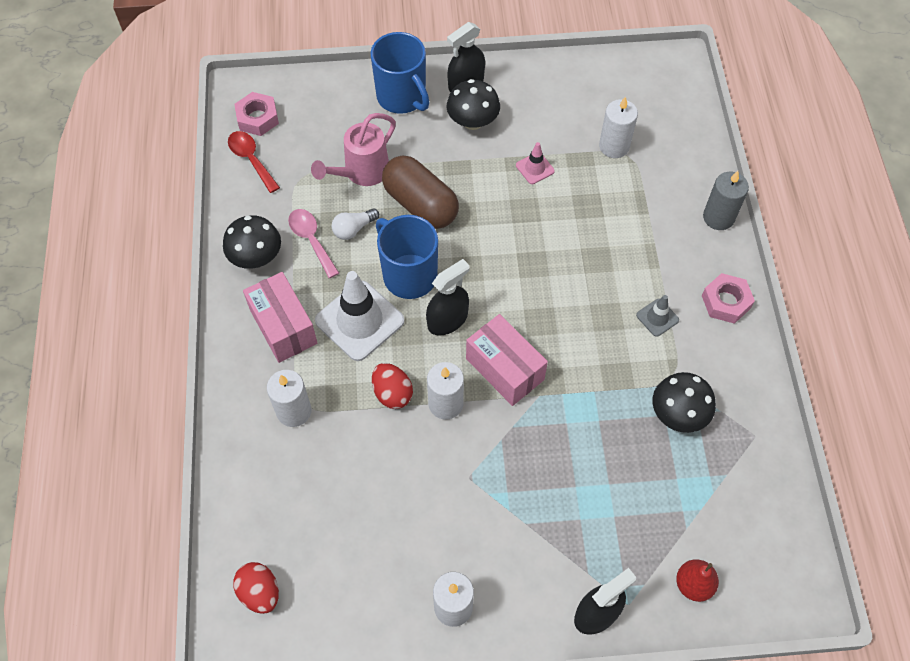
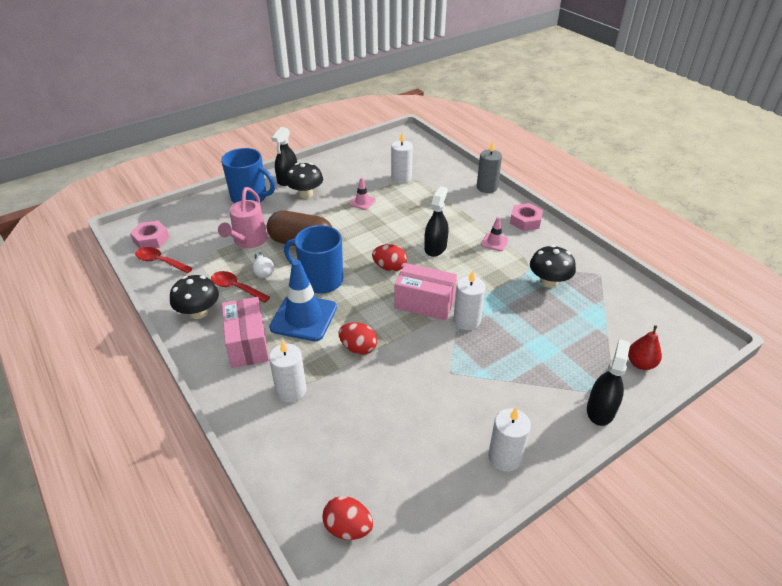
camera: 30 degrees left, 20 degrees down
pink box [243,272,318,363] -> pink box turned 45 degrees clockwise [222,297,269,368]
pink spoon [288,209,339,278] -> red spoon [211,271,270,303]
white traffic cone [315,271,404,361] -> blue traffic cone [269,260,337,341]
white light bulb [332,208,379,240] -> white light bulb turned 45 degrees counterclockwise [252,252,274,278]
black spray bottle [426,259,470,336] -> black spray bottle moved to [424,186,449,257]
white candle [427,362,464,419] -> white candle moved to [453,271,486,330]
grey traffic cone [636,295,679,337] -> pink traffic cone [481,217,508,251]
none -> red egg [372,244,407,271]

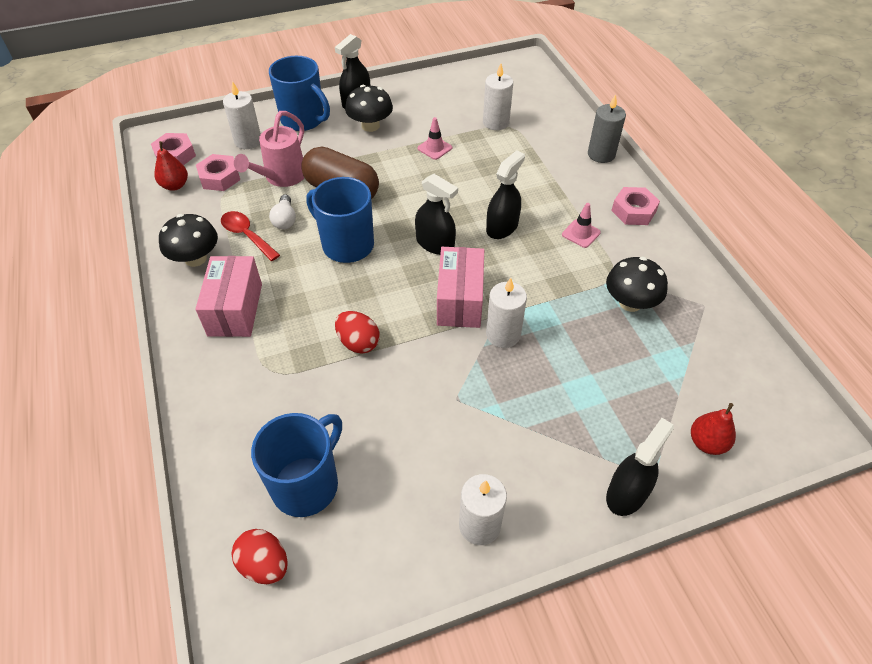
camera: 15 degrees right, 10 degrees up
red spoon [135,247,193,274] -> red pear [154,141,188,191]
blue traffic cone [269,260,337,341] -> none
white candle [269,340,306,402] -> white candle moved to [223,81,261,149]
red egg [372,244,407,271] -> black spray bottle [415,174,458,255]
pink box [394,263,457,320] -> pink box turned 60 degrees clockwise [437,247,484,328]
none -> pink nut [196,154,240,191]
none -> blue mug [251,413,342,517]

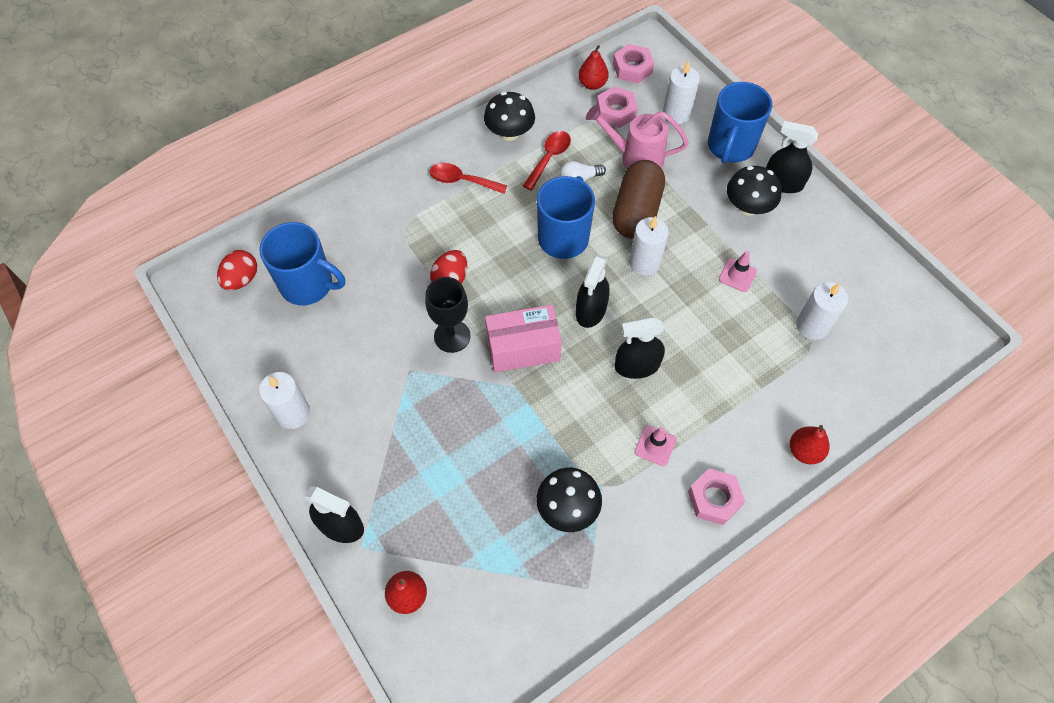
camera: 75 degrees right, 10 degrees up
pink box [195,256,262,337] -> red spoon [430,163,507,194]
black spray bottle [486,150,525,239] -> black spray bottle turned 150 degrees clockwise [615,317,665,379]
white candle [486,278,527,348] -> white candle moved to [629,216,669,276]
grey candle [588,94,626,163] -> red pear [790,425,830,464]
none -> black goblet [425,277,471,353]

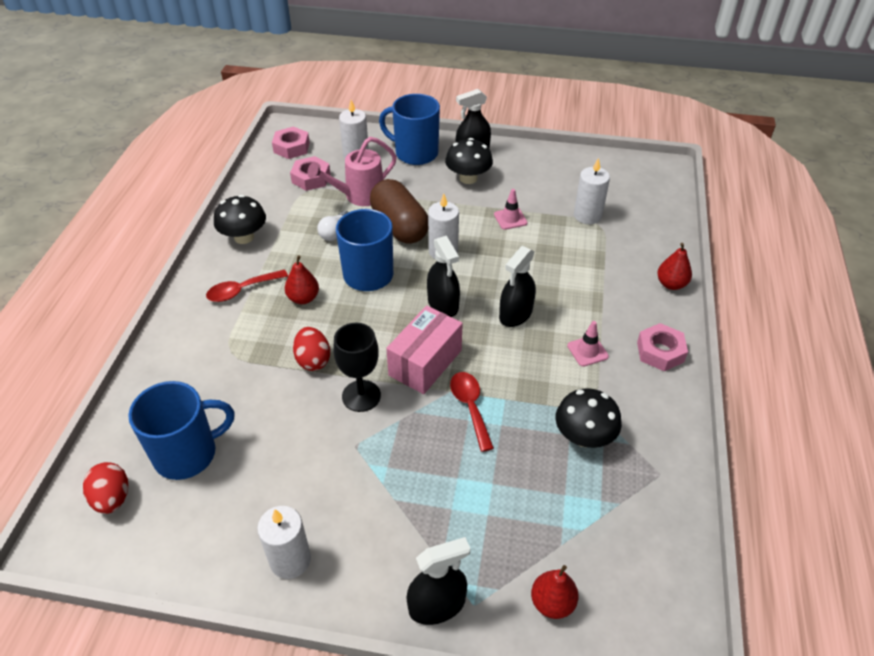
camera: 45 degrees left, 15 degrees down
red spoon [523,131,571,190] -> red spoon moved to [450,372,494,452]
red pear [578,45,609,90] -> red pear moved to [285,255,319,304]
blue mug [708,82,772,163] -> blue mug turned 135 degrees clockwise [379,94,440,165]

